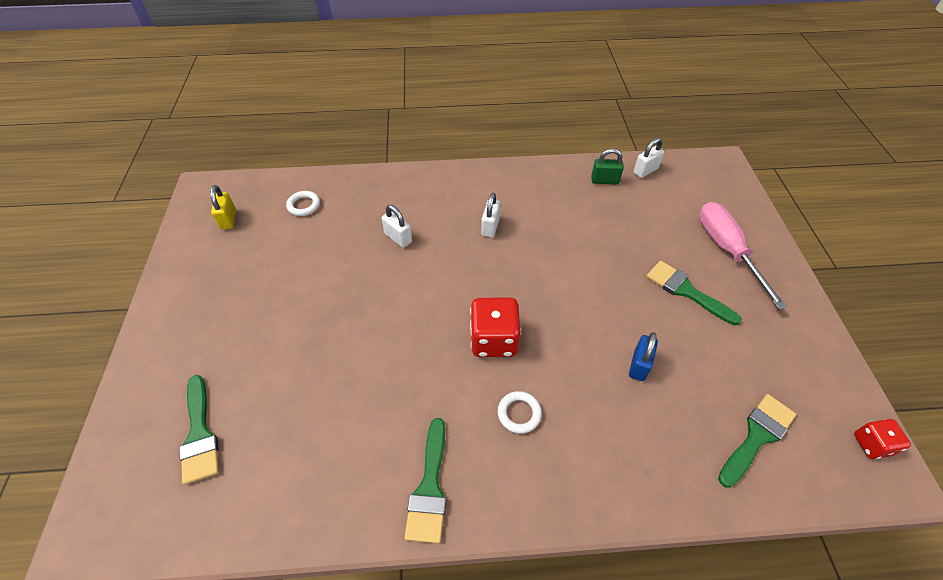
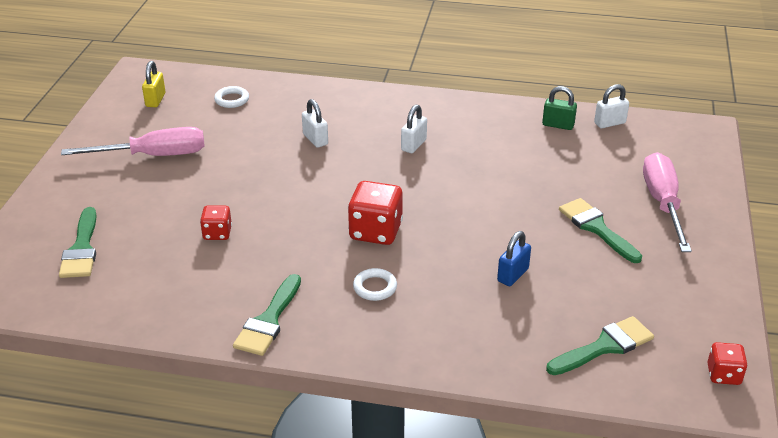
camera: 15 degrees right, 15 degrees down
none -> pink screwdriver [61,127,205,156]
none -> red dice [200,206,232,240]

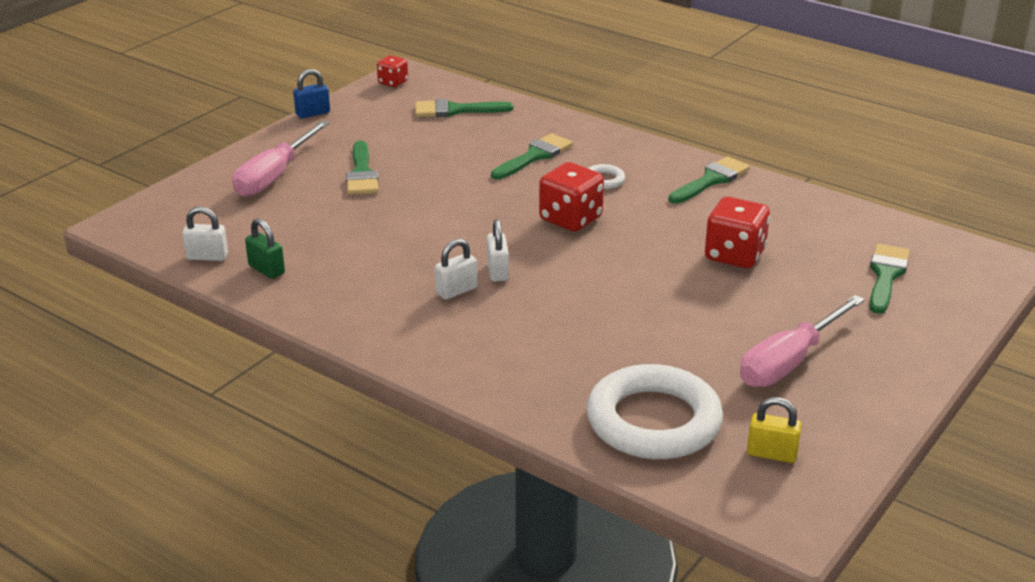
camera: 155 degrees left, 5 degrees down
pink screwdriver [61,127,205,156] -> pink screwdriver turned 60 degrees counterclockwise [740,295,865,387]
yellow padlock [142,61,165,107] -> yellow padlock turned 75 degrees clockwise [747,397,802,463]
red dice [200,206,232,240] -> red dice [705,197,770,268], size x1.74
white ring [214,86,249,108] -> white ring [587,364,723,459], size x2.46
white padlock [302,99,328,148] -> white padlock moved to [487,219,509,282]
blue padlock [497,231,531,286] -> blue padlock moved to [293,69,330,119]
none -> green brush [491,133,573,179]

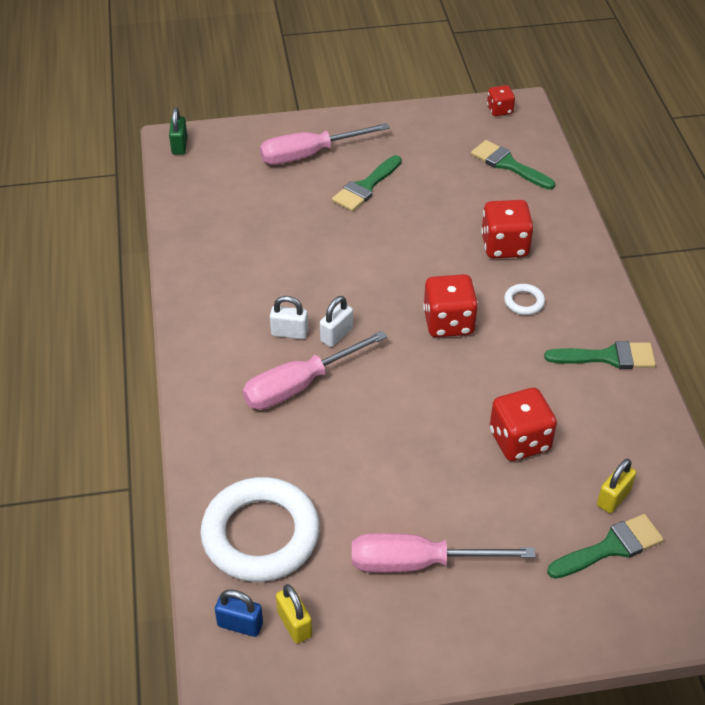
camera: 45 degrees right, 15 degrees up
white padlock [182,206,228,261] -> none
green padlock [245,218,285,279] -> green padlock moved to [169,107,187,155]
blue padlock [293,69,330,119] -> blue padlock moved to [215,589,263,637]
green brush [491,133,573,179] -> red dice [481,200,534,258]
none -> pink screwdriver [243,331,387,410]
none -> yellow padlock [597,459,636,513]

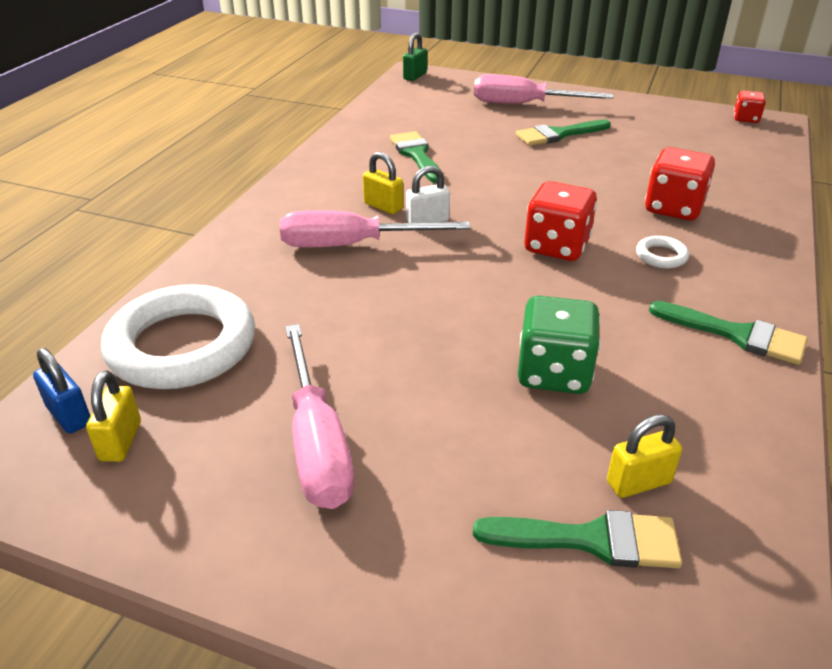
camera: 30 degrees right, 10 degrees down
white padlock [270,296,308,339] -> yellow padlock [363,152,403,214]
pink screwdriver [352,533,536,573] -> pink screwdriver turned 135 degrees counterclockwise [285,324,355,509]
green brush [471,140,555,190] -> green brush moved to [390,131,442,183]
red dice [490,388,557,461] -> green dice [518,296,600,394]

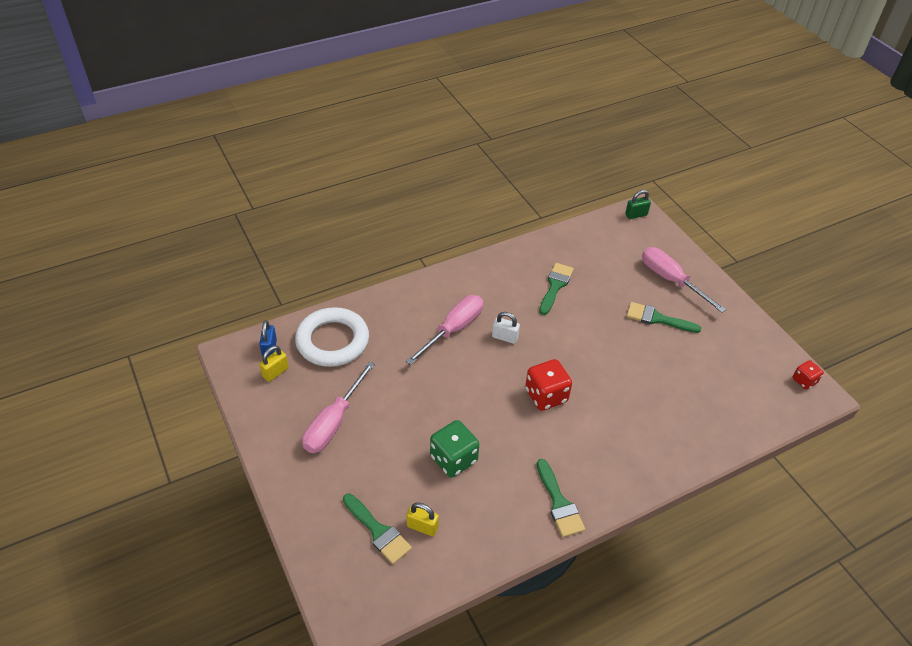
camera: 40 degrees right, 10 degrees up
pink screwdriver [280,210,471,248] -> pink screwdriver turned 90 degrees clockwise [406,295,483,365]
yellow padlock [363,152,403,214] -> none
white ring [636,236,689,268] -> none
red dice [645,147,715,220] -> none

